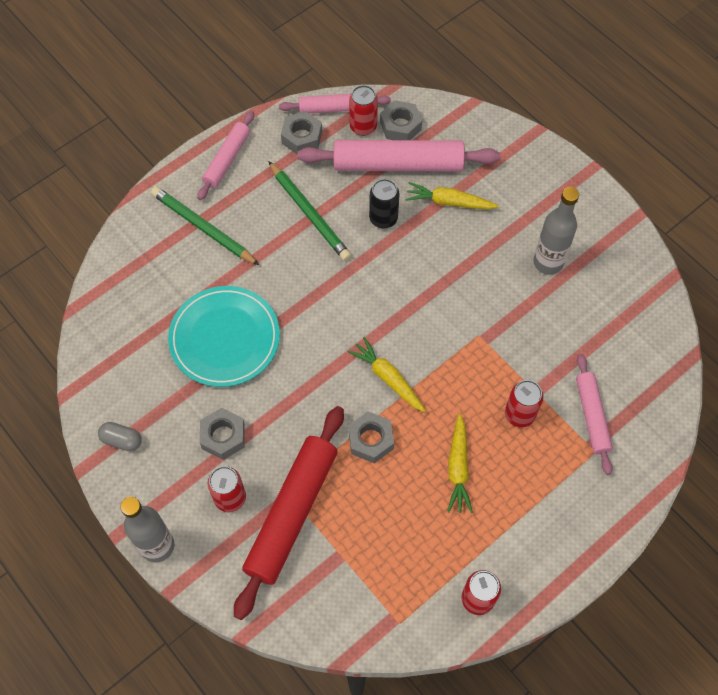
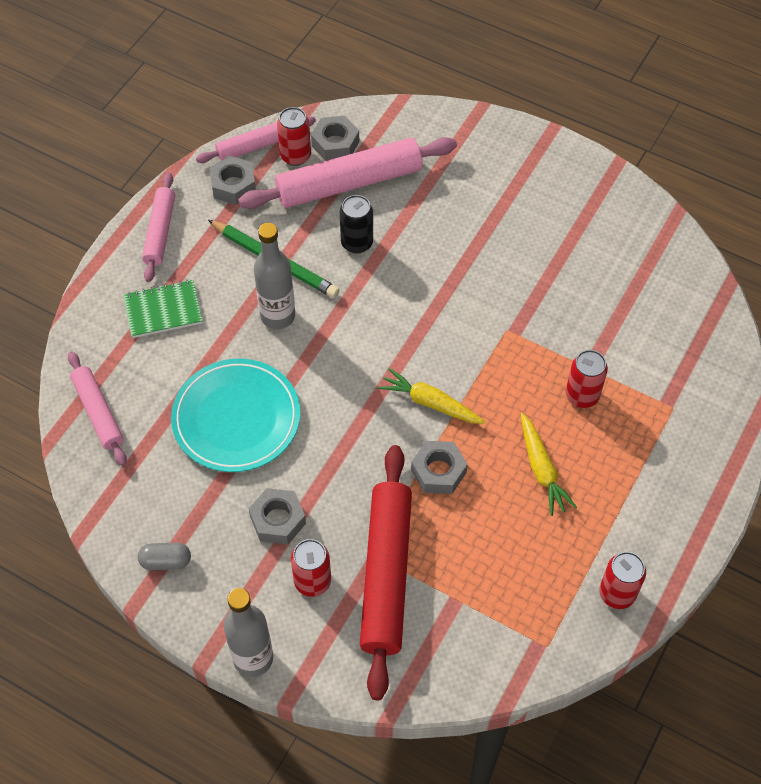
camera: 20 degrees left, 5 degrees down
green pencil [151,186,259,265] -> green notebook [123,280,202,338]
yellow carrot [405,182,499,209] -> none
grey bottle [533,187,579,275] -> grey bottle moved to [254,223,295,329]
pink rolling pin [576,354,613,475] -> pink rolling pin moved to [68,351,127,466]

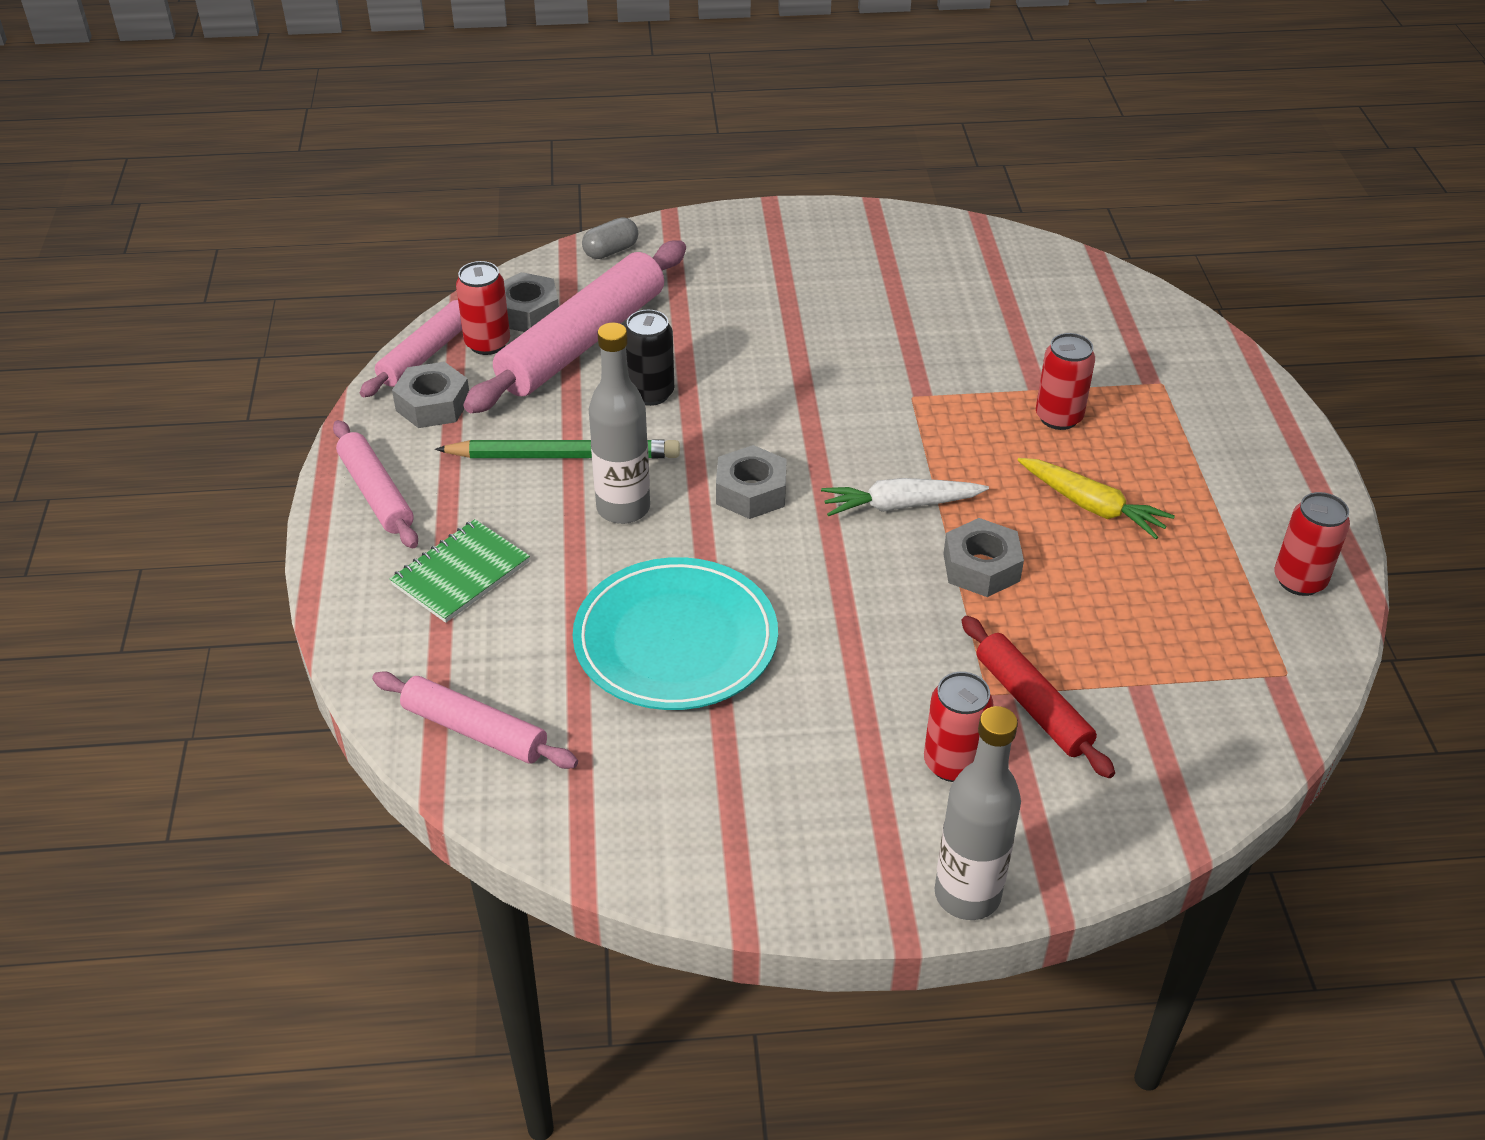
camera: 35 degrees left, 15 degrees down
grey capsule [138,543,191,570] -> grey capsule moved to [582,218,638,259]
grey nut [249,488,306,545] -> grey nut moved to [716,445,787,519]
red rolling pin [360,445,412,700] -> red rolling pin [961,616,1115,778], size x0.57
yellow carrot [378,368,486,424] -> white carrot [821,478,989,516]

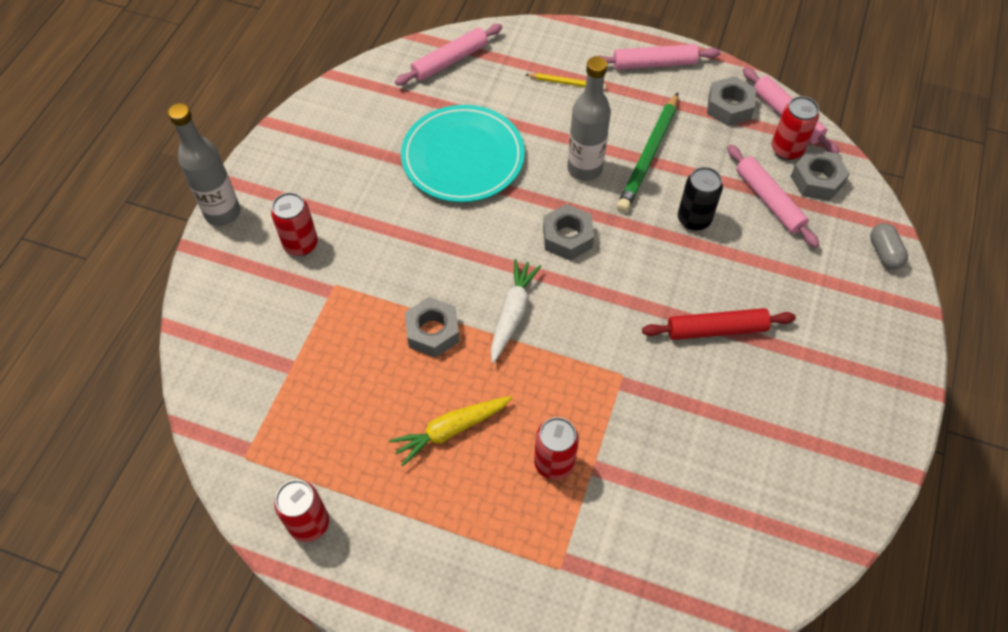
camera: 115 degrees right, 15 degrees up
green notebook [390,519,530,623] -> yellow pencil [525,73,606,90]
pink rolling pin [463,240,686,413] -> pink rolling pin [727,144,819,248], size x0.57
red rolling pin [961,616,1115,778] -> red rolling pin moved to [642,308,796,340]

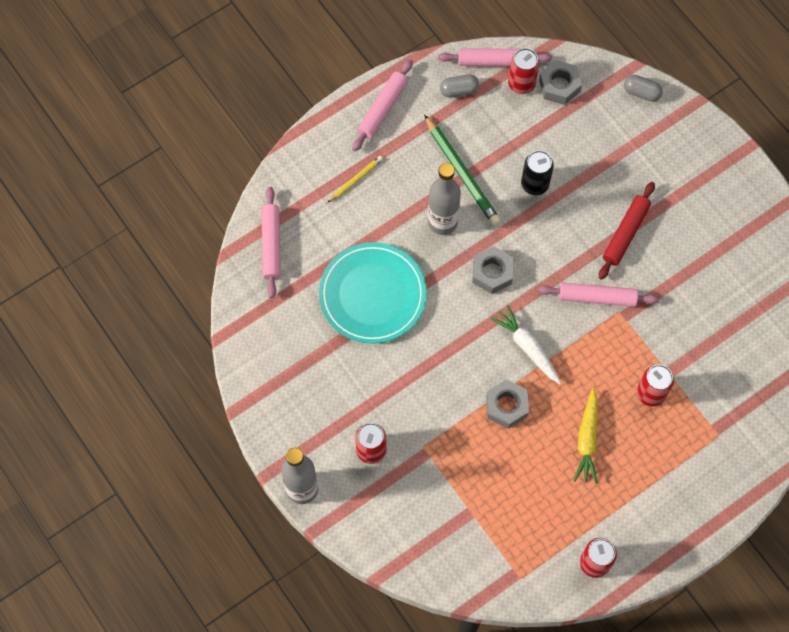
camera: 55 degrees left, 10 degrees up
grey nut [707,76,756,126] -> grey capsule [440,74,479,98]
pink rolling pin [727,144,819,248] -> pink rolling pin moved to [538,282,659,307]

